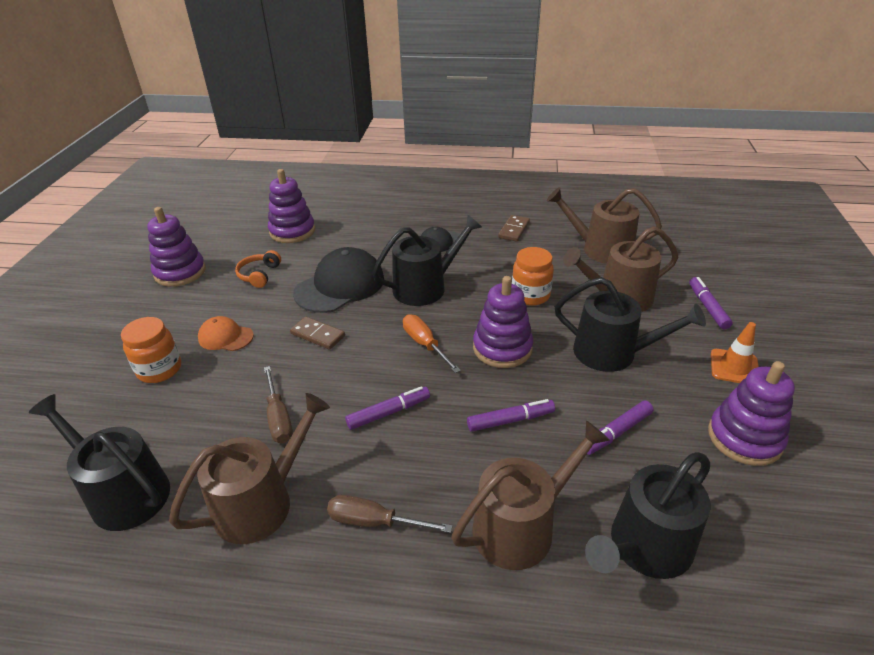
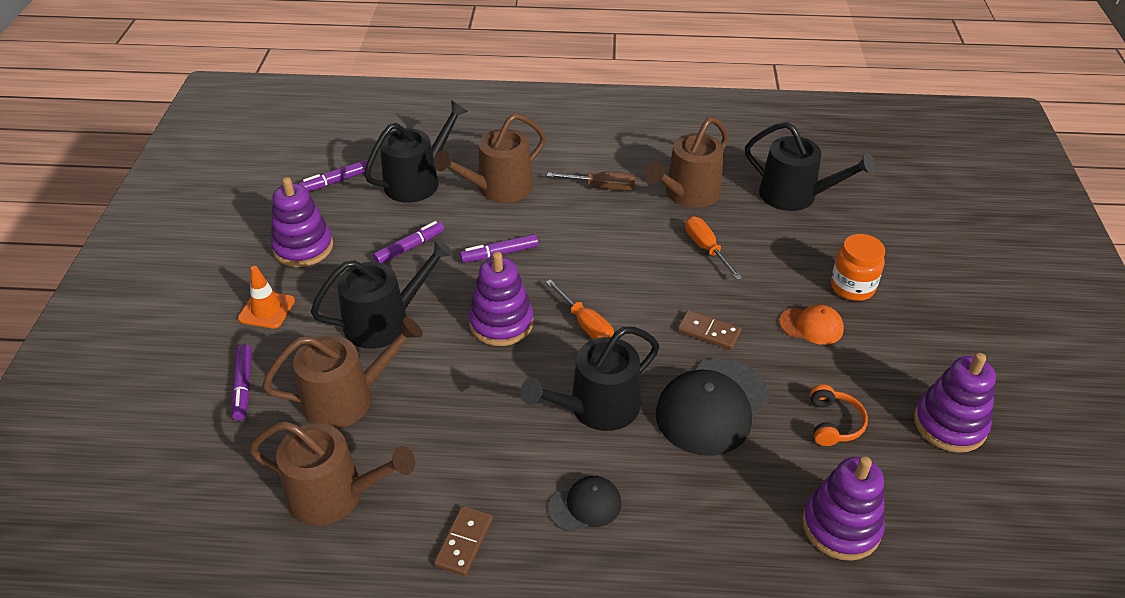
camera: 175 degrees right, 5 degrees up
brown screwdriver [264,366,293,443] -> orange screwdriver [685,216,742,280]
purple marker [345,386,430,430] -> purple marker moved to [299,160,367,192]
orange jar [512,247,554,306] -> none
black watering can [555,277,706,372] -> black watering can turned 135 degrees clockwise [311,238,453,349]

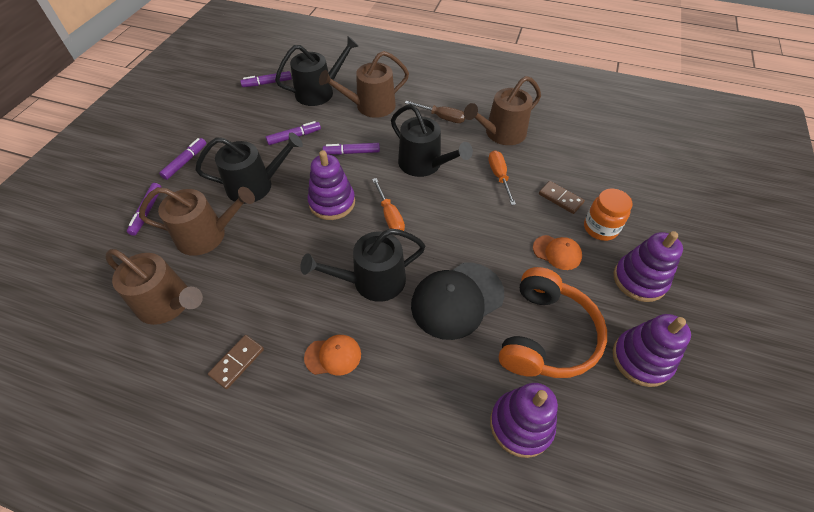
camera: 15 degrees right, 10 degrees up
orange traffic cone [238,266,295,329] -> purple marker [159,138,206,180]
purple stacking toy [271,177,333,267] -> purple stacking toy moved to [614,231,683,302]
black cap [548,476,621,532] -> orange cap [304,335,361,375]
brown domino [678,310,741,350] -> brown domino moved to [539,181,585,214]
black watering can [745,122,875,211] -> black watering can moved to [391,104,473,177]
orange headphones [810,384,868,446] -> orange headphones [499,267,607,378], size x2.14

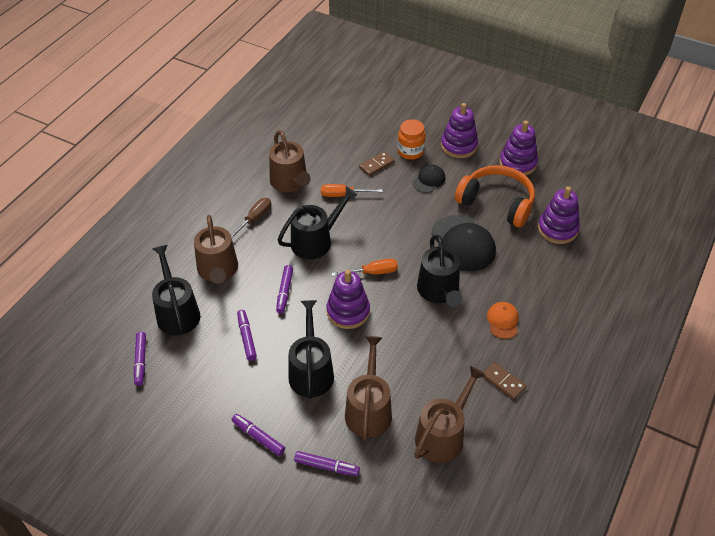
camera: 80 degrees left, 5 degrees down
orange cap [533,235,582,270] -> black cap [413,164,445,193]

